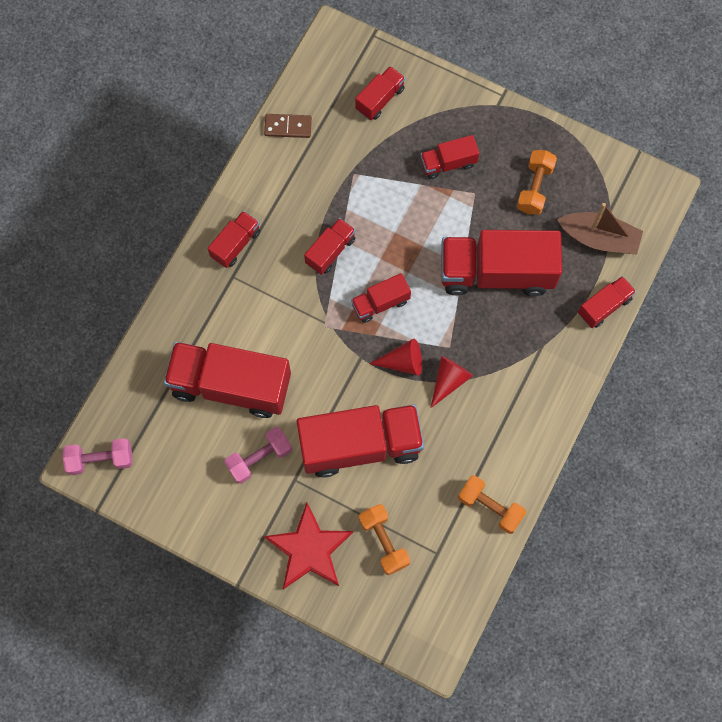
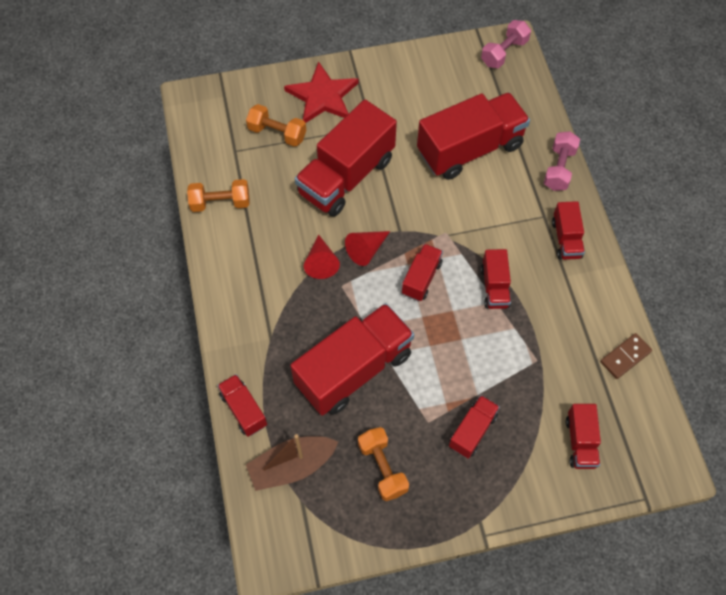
camera: 140 degrees right, 10 degrees down
pink dumbbell [224,427,292,484] -> pink dumbbell moved to [544,131,580,191]
red truck [578,276,636,328] -> red truck turned 135 degrees clockwise [217,374,267,437]

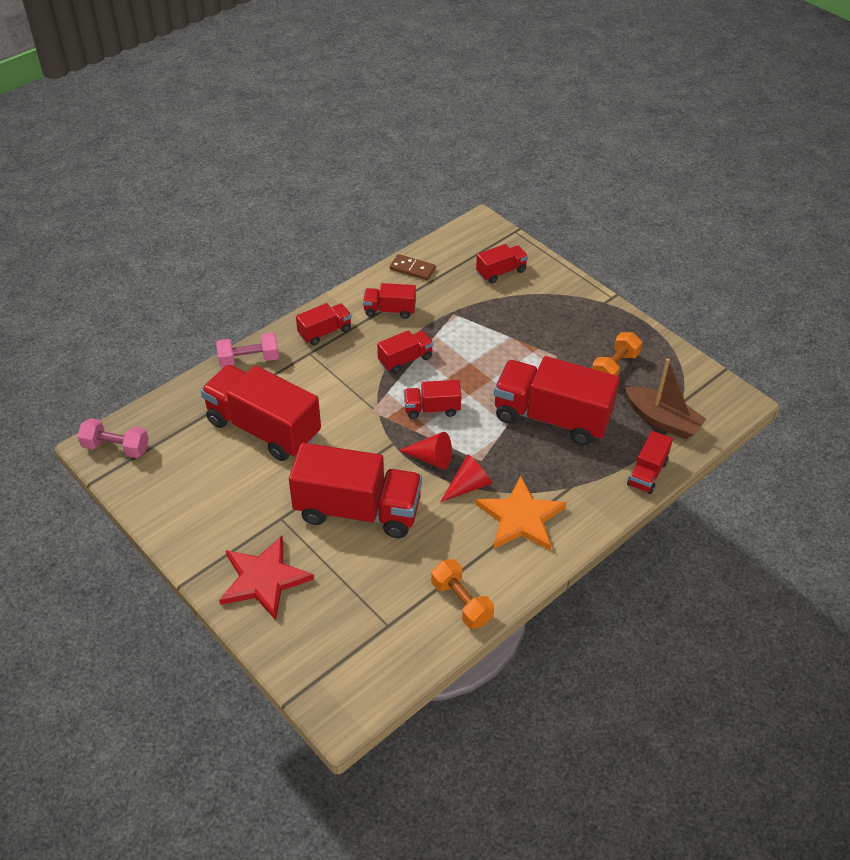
camera: 120 degrees left, 15 degrees down
orange dumbbell [246,104,306,147] -> none
red truck [449,395,500,459] -> red truck moved to [363,283,416,319]
none -> orange star [476,476,567,551]

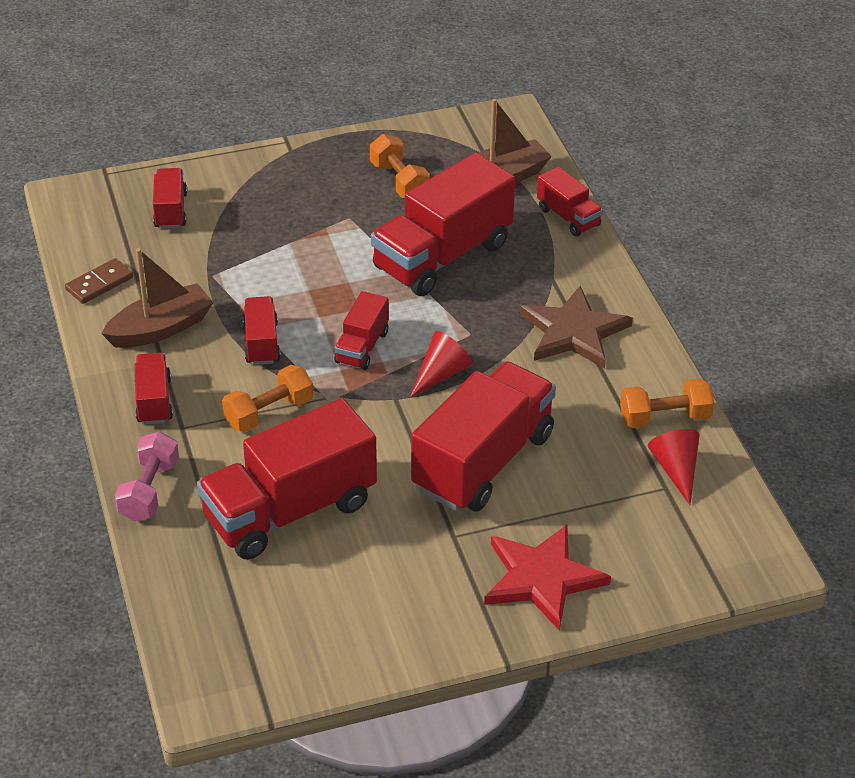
camera: 65 degrees left, 5 degrees down
pink dumbbell [77,418,149,458] -> none
red truck [363,283,416,319] -> brown boat [101,248,213,348]
red cone [440,454,492,502] -> red cone moved to [648,429,699,505]
orange star [476,476,567,551] -> brown star [520,286,633,369]
none -> orange dumbbell [222,365,313,432]

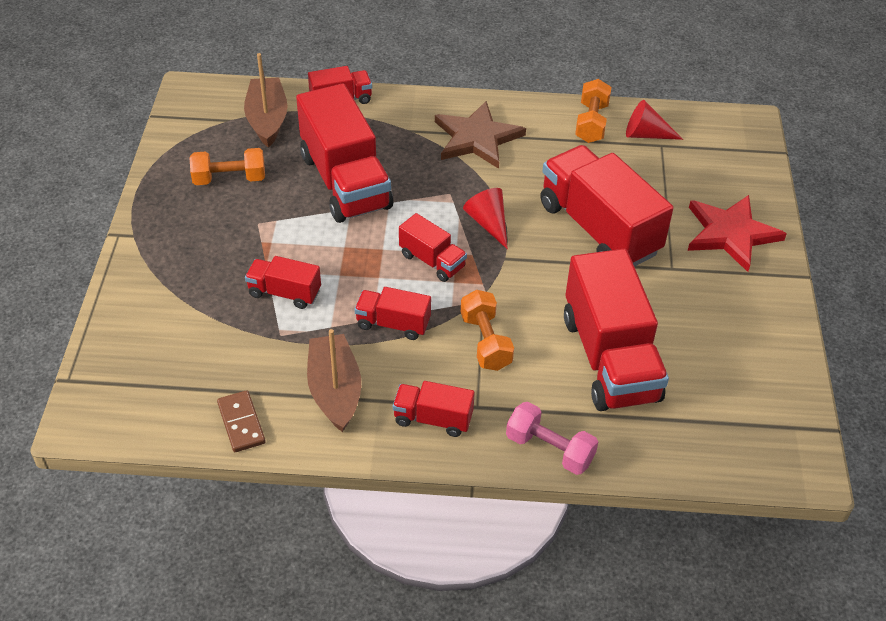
camera: 70 degrees left, 5 degrees up
red truck [153,168,187,229] -> red truck moved to [245,256,321,309]

